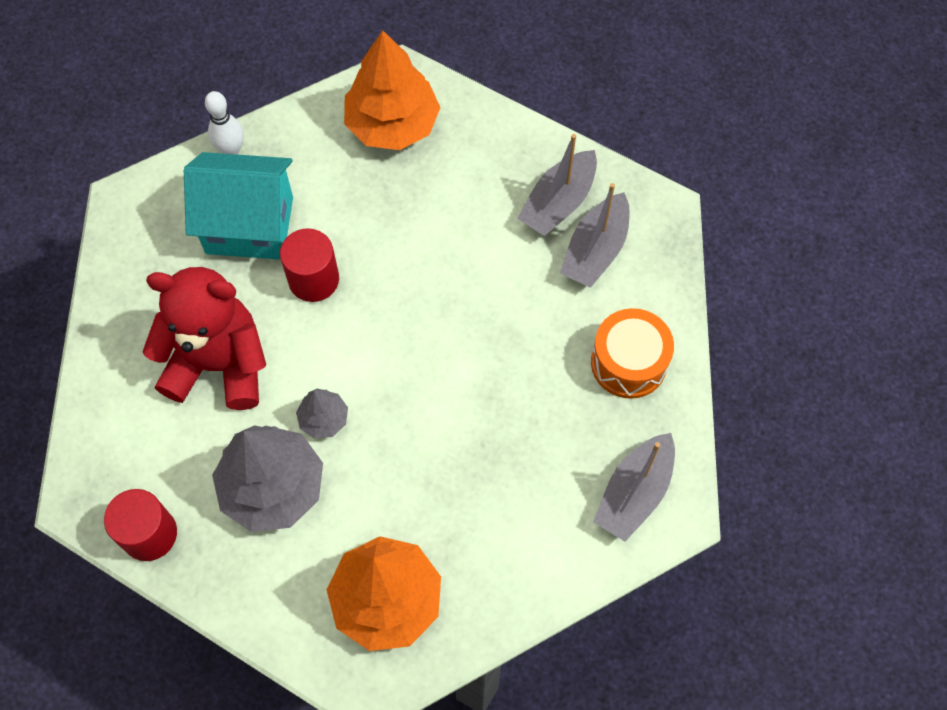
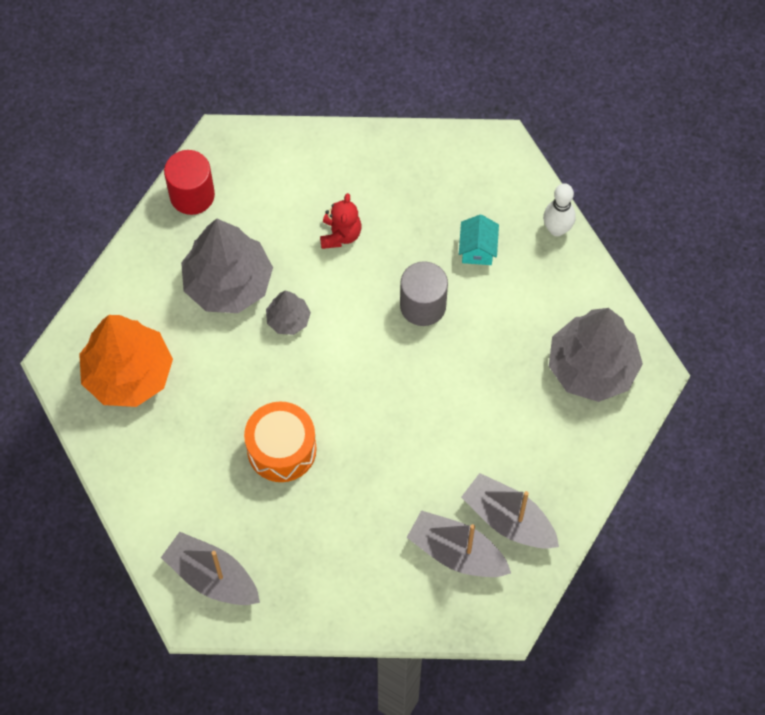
camera: 90 degrees right, 0 degrees up
red teddy bear [142,267,266,410] -> red teddy bear [320,193,361,249], size x0.46
turquoise house [184,152,293,260] -> turquoise house [459,215,499,265], size x0.45
red cylinder [280,228,339,302] -> grey cylinder [400,261,448,326]
orange tree [344,30,441,150] -> grey tree [549,308,643,402]
orange drum [591,308,674,399] -> orange drum moved to [244,401,317,482]

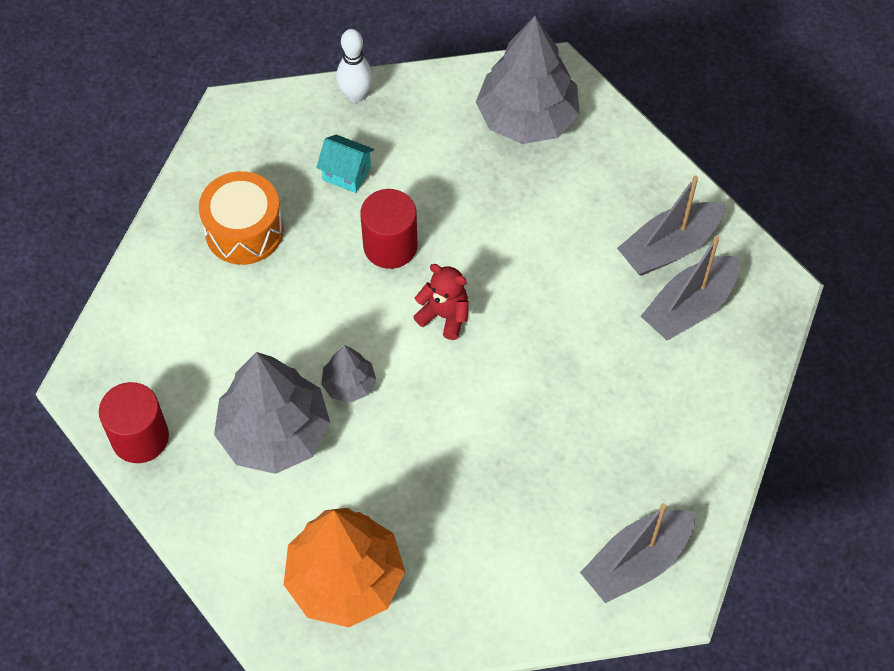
camera: 70 degrees left, 5 degrees down
orange drum [244,401,317,482] -> orange drum moved to [199,171,283,265]
red teddy bear [320,193,361,249] -> red teddy bear moved to [413,264,469,340]
grey cylinder [400,261,448,326] -> red cylinder [360,189,417,269]

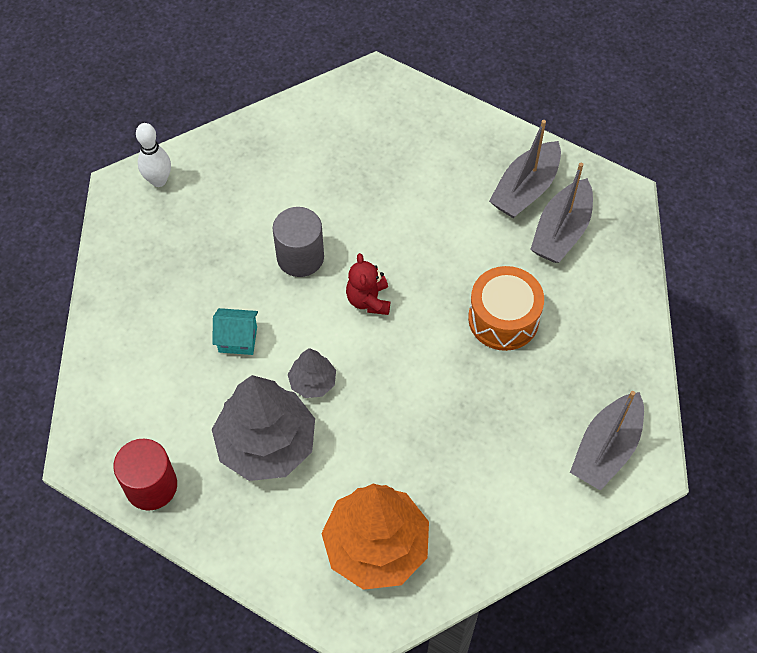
camera: 20 degrees left, 0 degrees up
orange drum [199,171,283,265] -> orange drum moved to [468,266,544,351]
turquoise house [316,134,374,193] -> turquoise house moved to [212,308,258,355]
white bowling pin [337,29,373,103] -> white bowling pin moved to [136,123,171,187]
red cylinder [360,189,417,269] -> grey cylinder [273,207,324,277]
red teddy bear [413,264,469,340] -> red teddy bear turned 105 degrees counterclockwise [346,253,390,315]
grey tree [476,16,580,144] -> none

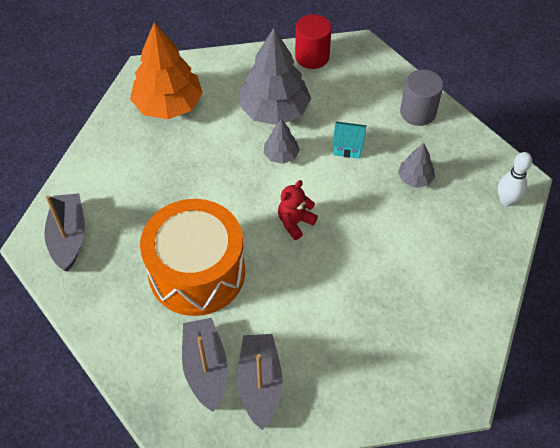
camera: 140 degrees right, 5 degrees down
turquoise house [212,308,258,355] -> turquoise house turned 45 degrees clockwise [332,122,366,159]
grey cylinder [273,207,324,277] -> grey cylinder moved to [400,69,443,126]
red teddy bear [346,253,390,315] -> red teddy bear turned 90 degrees counterclockwise [278,180,318,240]
orange drum [468,266,544,351] -> orange drum [140,199,245,316], size x1.61
none -> grey tree [398,143,435,188]

